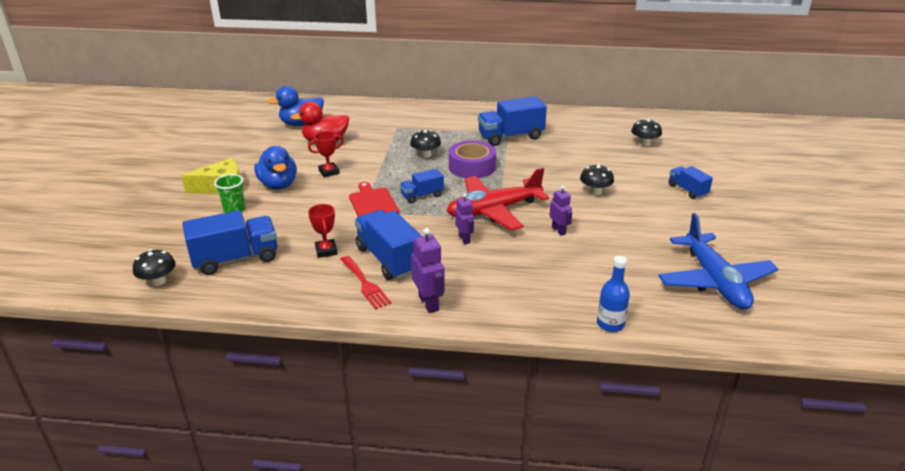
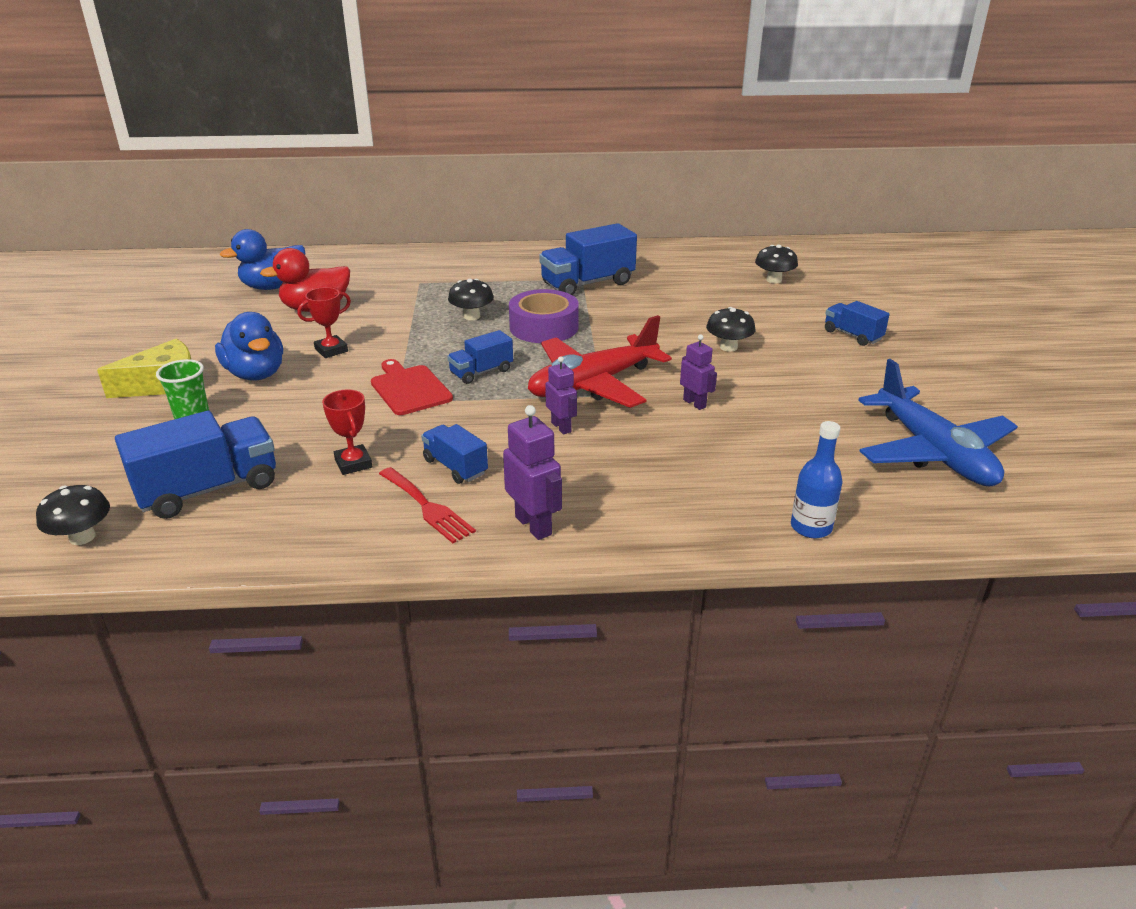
camera: 10 degrees left, 0 degrees up
blue truck [355,210,422,280] -> blue truck [421,424,488,484], size x0.57

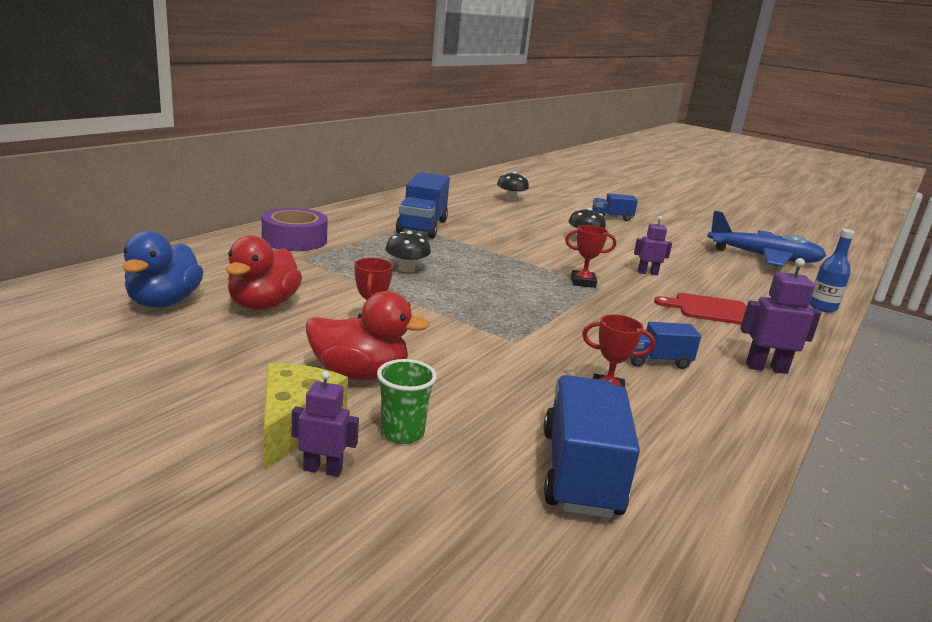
camera: 55 degrees left, 10 degrees down
black mushroom [36,485,110,545] -> none
blue duck [215,312,283,380] -> red duck [306,291,430,380]
red cutting board [371,359,453,415] -> red cutting board moved to [654,293,747,325]
red fork [379,467,476,543] -> none
blue truck [447,330,513,384] -> none
purple tape [509,289,579,343] -> purple tape moved to [262,208,328,251]
red plane [528,315,672,408] -> red trophy [565,225,616,288]
purple robot [545,356,577,435] -> purple robot moved to [292,371,359,477]

